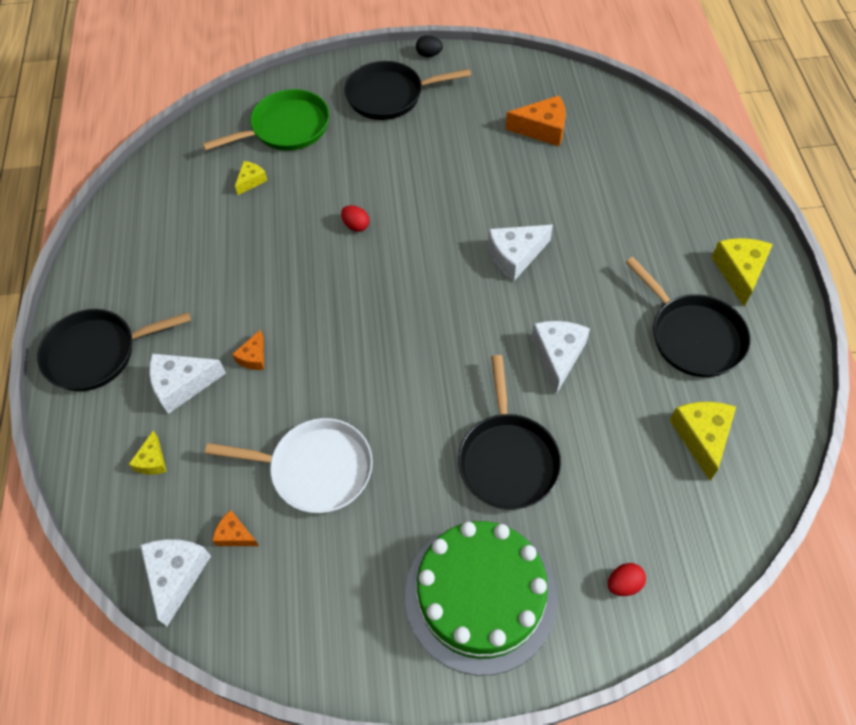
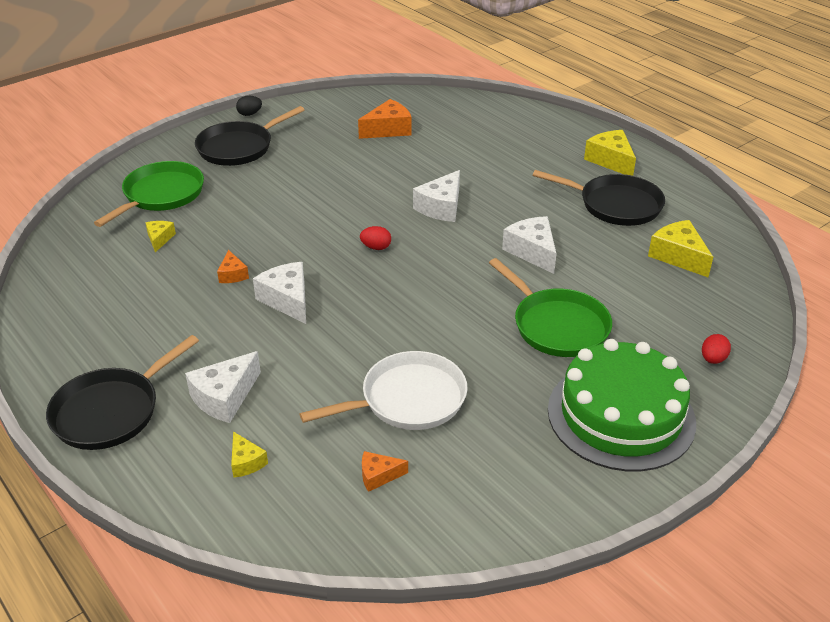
camera: 35 degrees left, 20 degrees down
white cheese [140,539,211,626] -> white cheese moved to [253,262,306,324]
orange cheese [232,329,264,370] -> orange cheese moved to [217,250,249,283]
red egg [341,205,369,232] -> red egg moved to [360,226,391,250]
black pan [458,355,561,509] -> green pan [489,258,612,357]

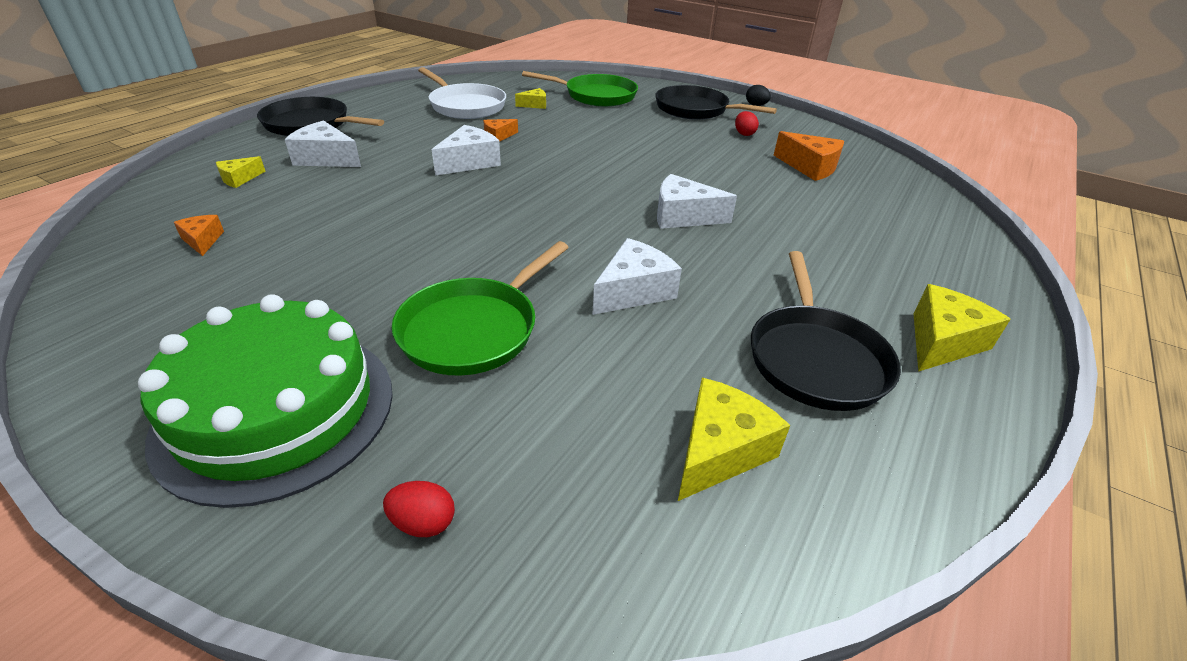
camera: 70 degrees right, 0 degrees up
white pan [300,351,467,430] -> white pan moved to [418,67,506,119]
red egg [360,226,391,250] -> red egg moved to [735,111,759,136]

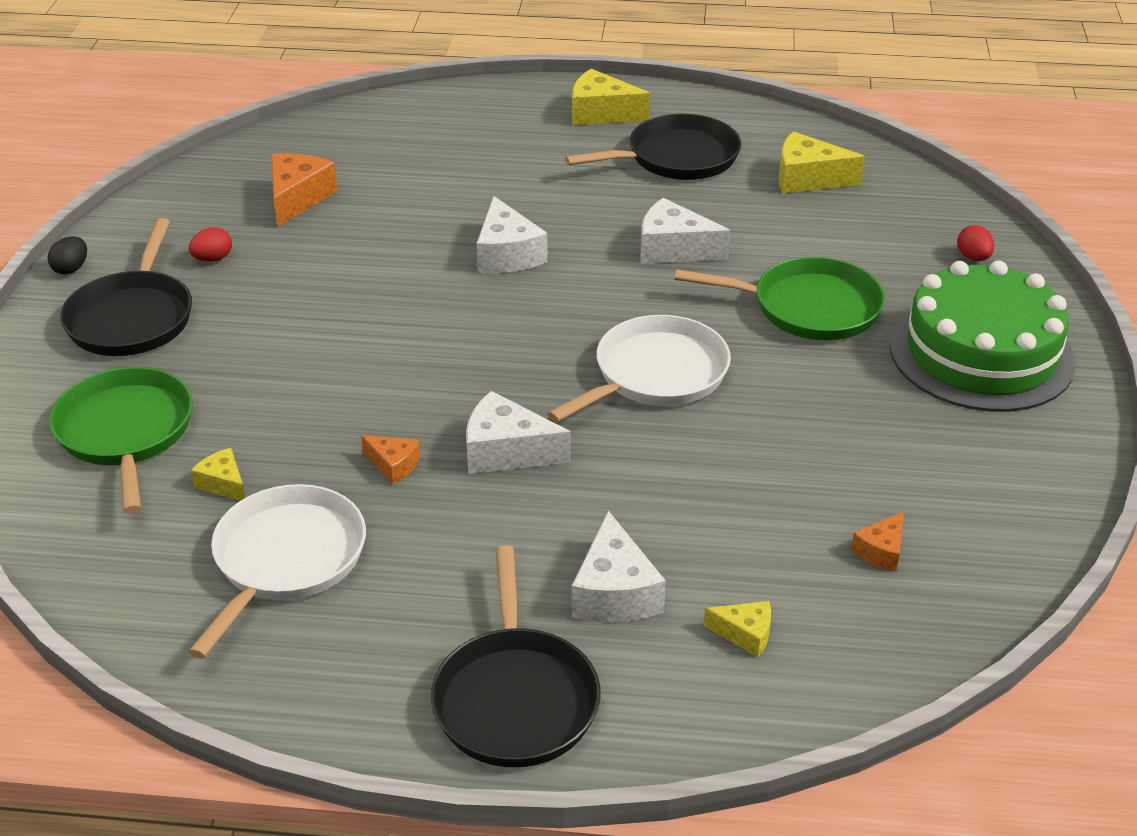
camera: 115 degrees left, 0 degrees up
none -> white pan [547,315,731,423]

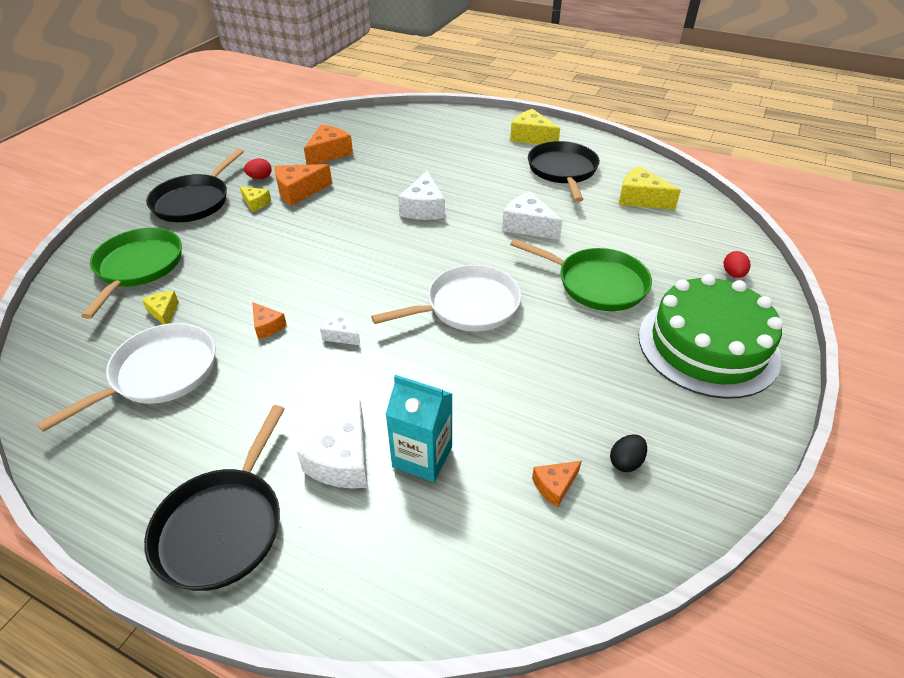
camera: 20 degrees right, 5 degrees up
black egg [48,236,87,275] -> black egg moved to [610,434,647,472]
white cheese [466,391,571,474] -> white cheese [320,311,361,346], size x0.57
black pan [565,114,741,180] -> black pan turned 90 degrees counterclockwise [528,141,600,202]
yellow cheese [704,601,771,657] -> yellow cheese moved to [240,186,271,212]
none -> orange cheese [275,164,332,206]
none -> turquoise carton [385,375,452,482]

